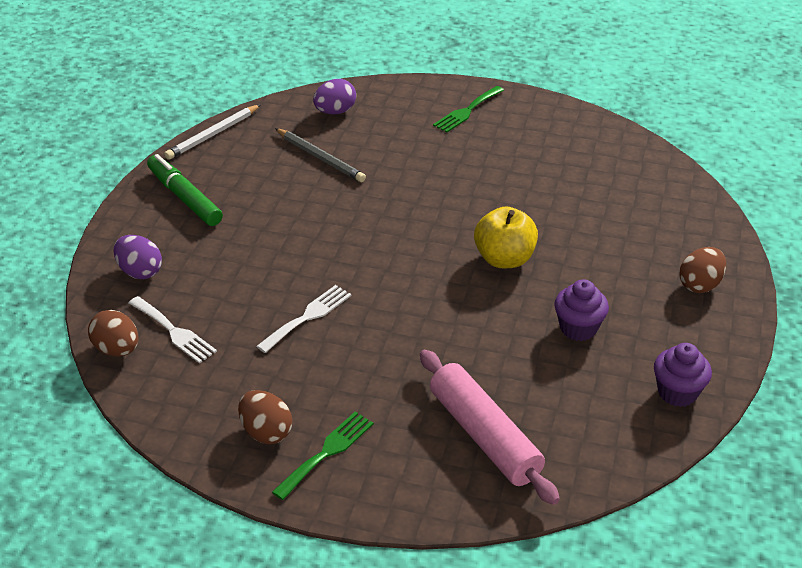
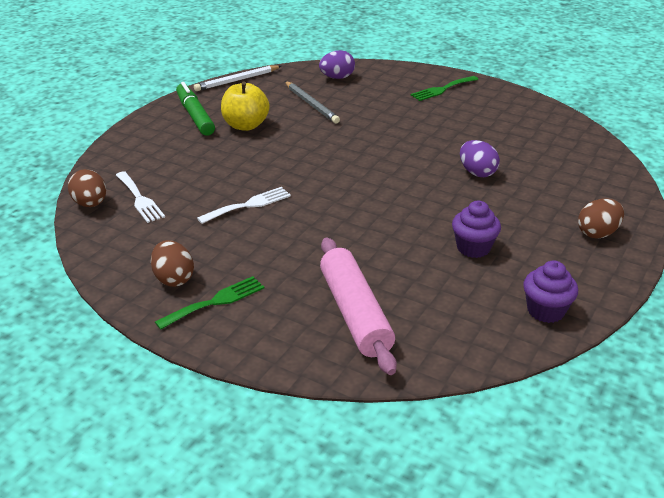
camera: 15 degrees right, 5 degrees down
purple egg [114,235,162,279] -> purple egg moved to [460,140,500,177]
yellow apple [474,206,538,268] -> yellow apple moved to [221,81,270,131]

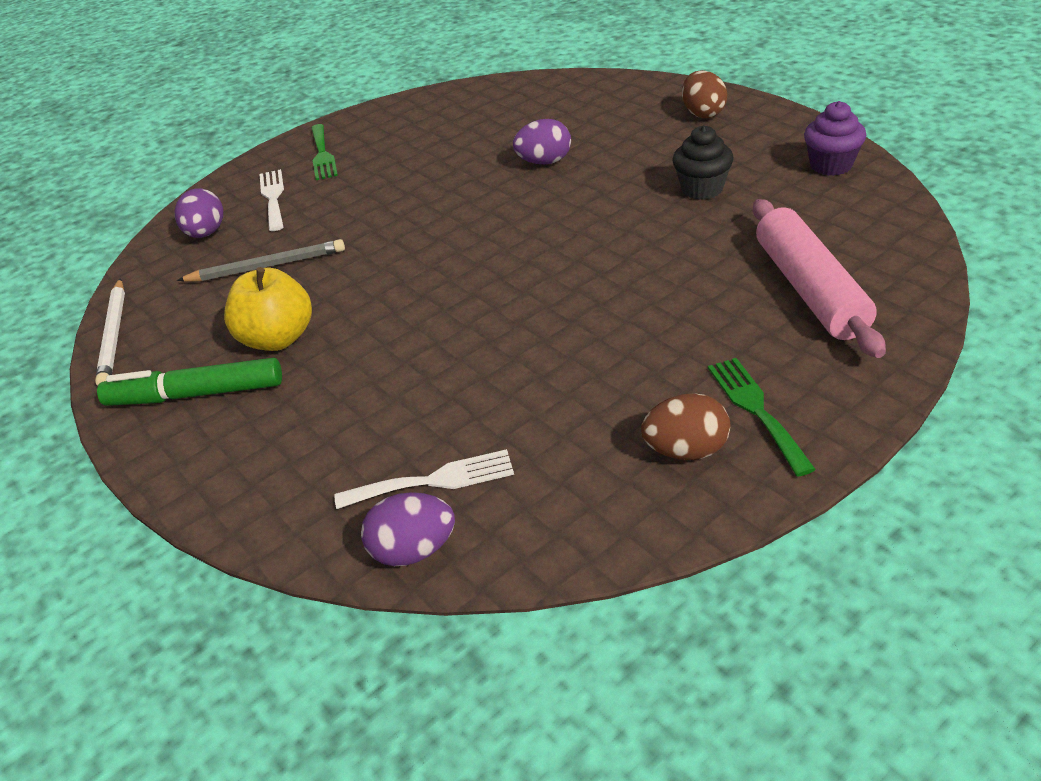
camera: 65 degrees left, 5 degrees up
brown egg [68,169,106,207] -> purple egg [361,492,455,566]
white fork [197,187,291,224] -> white fork moved to [259,169,284,231]
pink rolling pin [320,238,397,375] -> pink rolling pin turned 75 degrees clockwise [753,199,886,358]
purple cupcake [452,201,501,258] -> black cupcake [673,125,734,200]

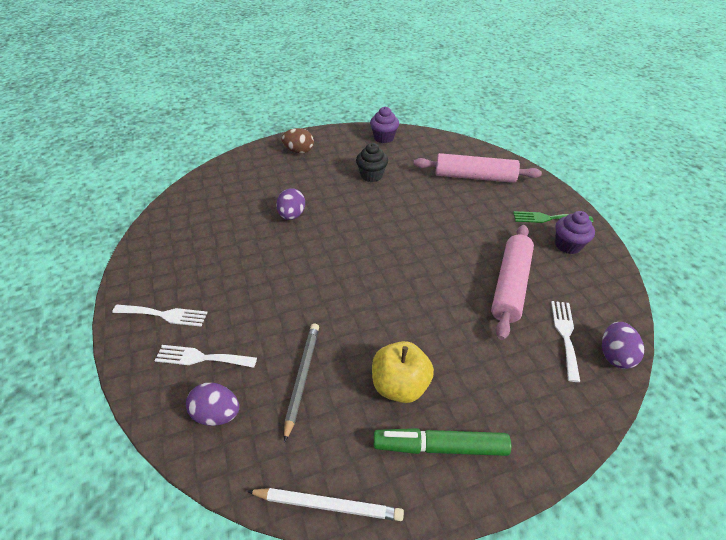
camera: 75 degrees left, 5 degrees up
green marker [97,358,282,406] -> green marker turned 75 degrees clockwise [374,428,511,456]
green fork [311,124,338,180] -> white fork [112,305,208,327]
brown egg [641,393,730,460] -> purple cupcake [555,211,595,254]
none -> pink rolling pin [491,225,534,340]

